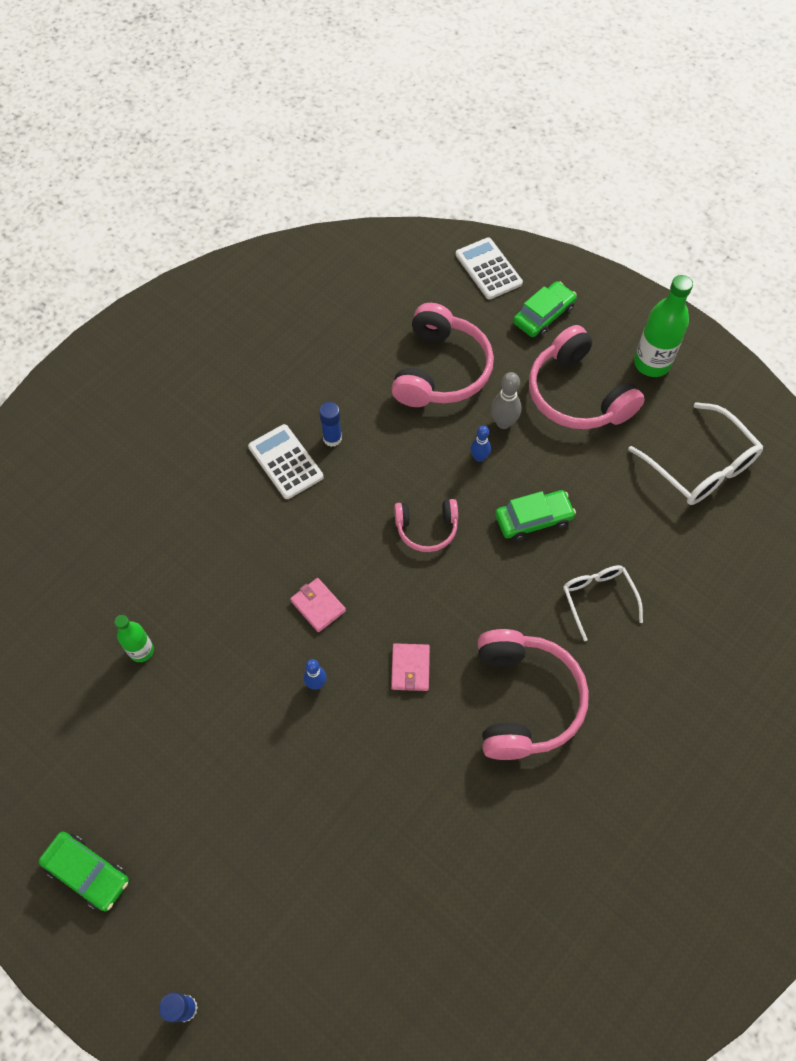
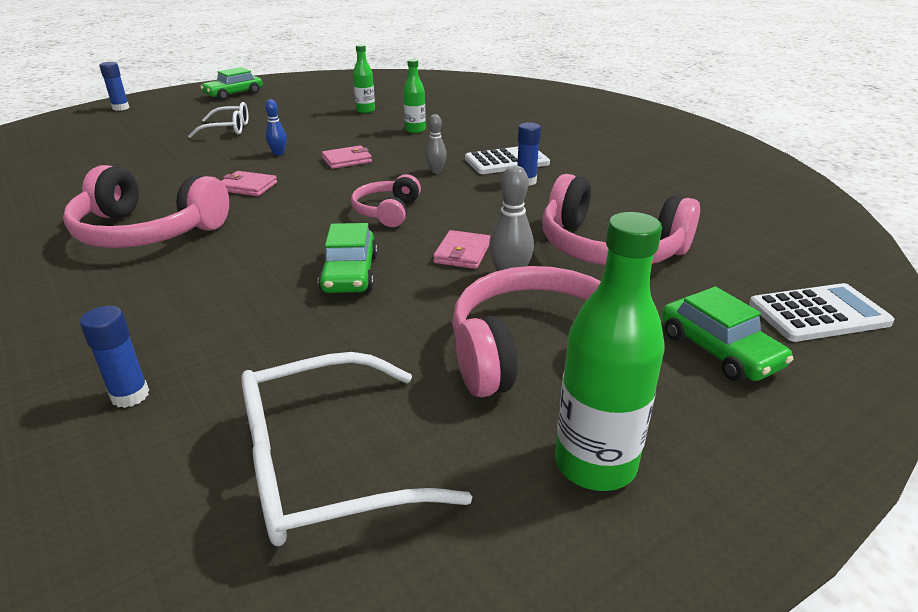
camera: 105 degrees right, 30 degrees down
blue bowling pin [470,426,491,462] -> pink wallet [433,230,491,269]
white glasses [563,565,643,641] -> white glasses moved to [188,102,249,138]
none -> blue glue stick [80,306,149,408]
none -> green bottle [403,59,426,133]
none -> grey bowling pin [425,114,447,173]

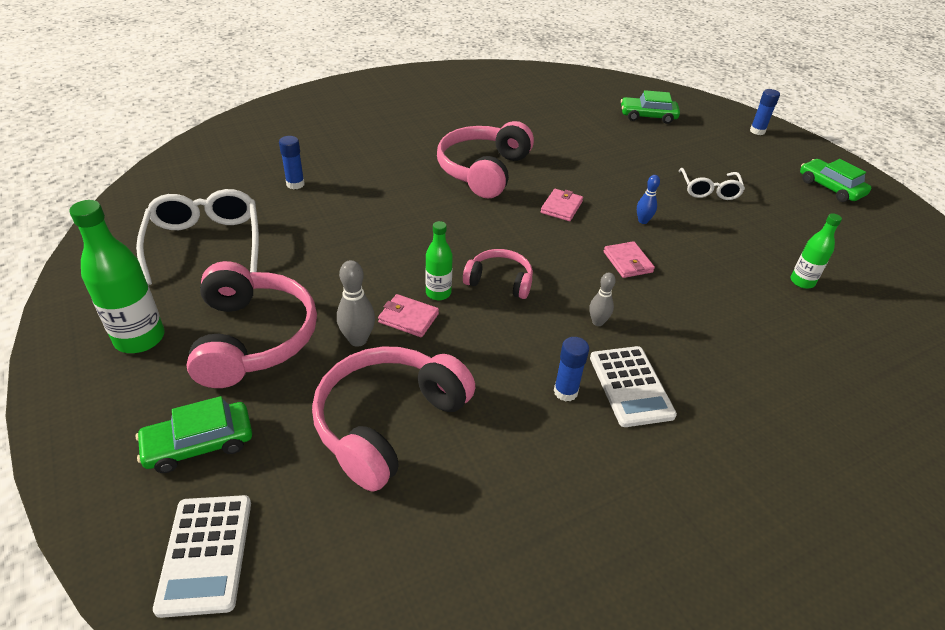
camera: 95 degrees right, 10 degrees up
green car [318,223,378,293] -> green car moved to [621,90,680,124]
green bottle [403,59,426,133] -> green bottle moved to [425,221,453,300]

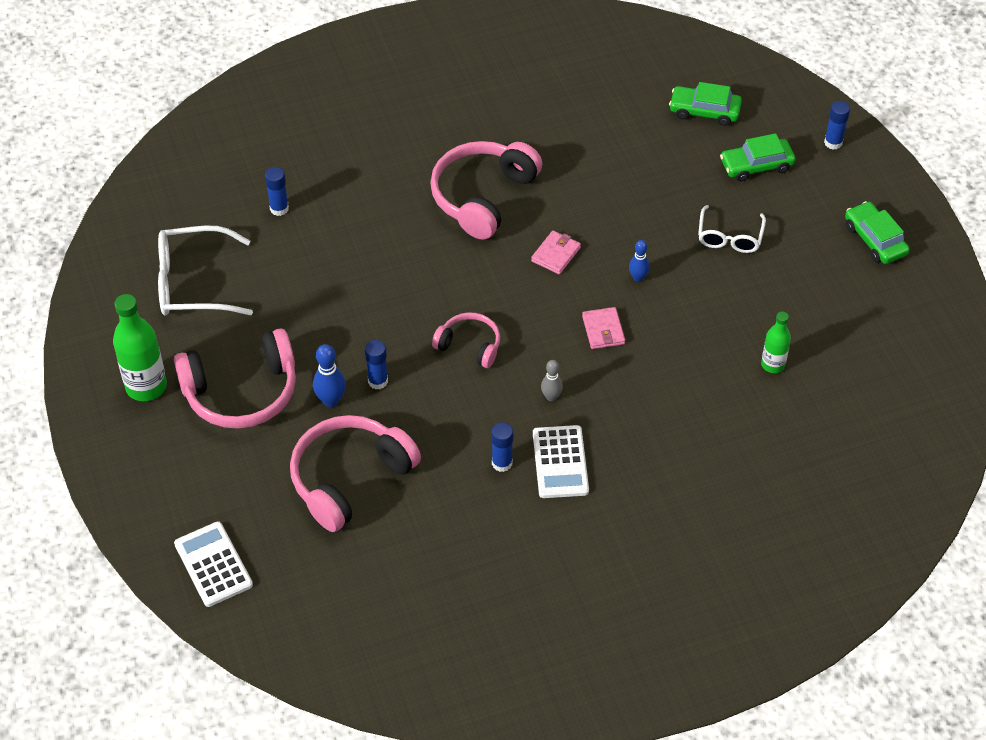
camera: 10 degrees right, 10 degrees up
white glasses [136,189,259,285] -> white glasses turned 90 degrees counterclockwise [158,226,253,316]
green car [136,396,252,473] -> green car moved to [720,133,795,182]
white calculator [153,495,251,618] -> white calculator turned 150 degrees clockwise [174,521,253,607]
pink headphones [187,261,317,388] -> pink headphones turned 75 degrees clockwise [174,328,296,429]
grey bowling pin [337,260,375,347] -> blue bowling pin [313,344,346,407]
pink wallet [378,294,439,337] -> blue glue stick [365,340,388,389]
green bottle [425,221,453,300] -> none

